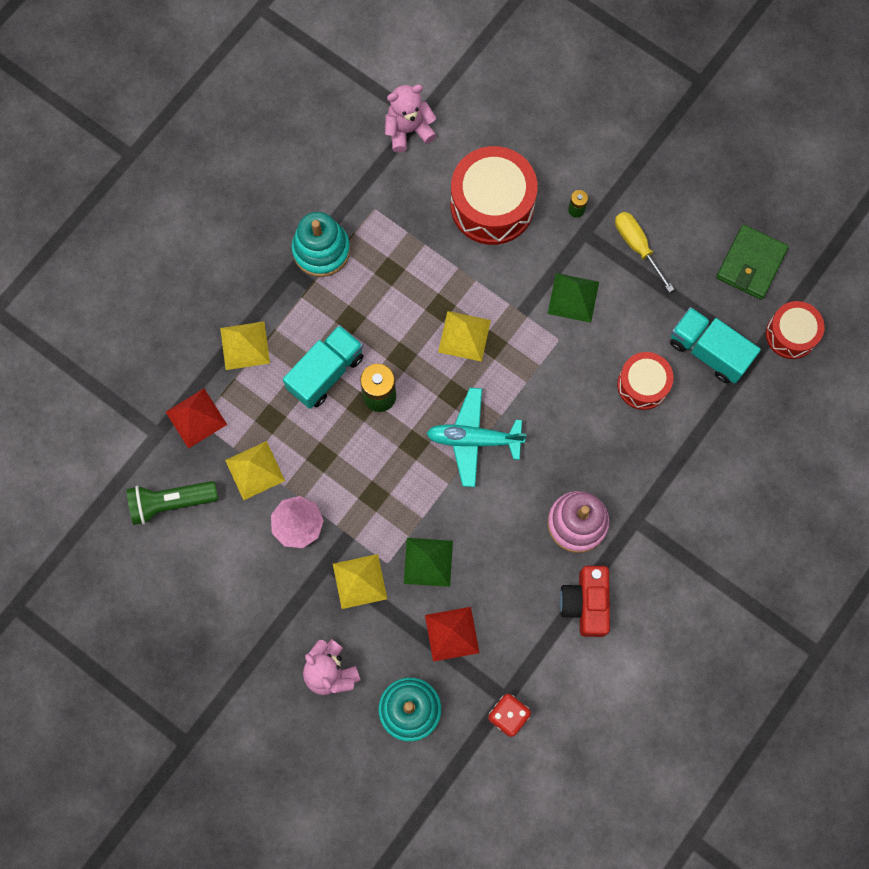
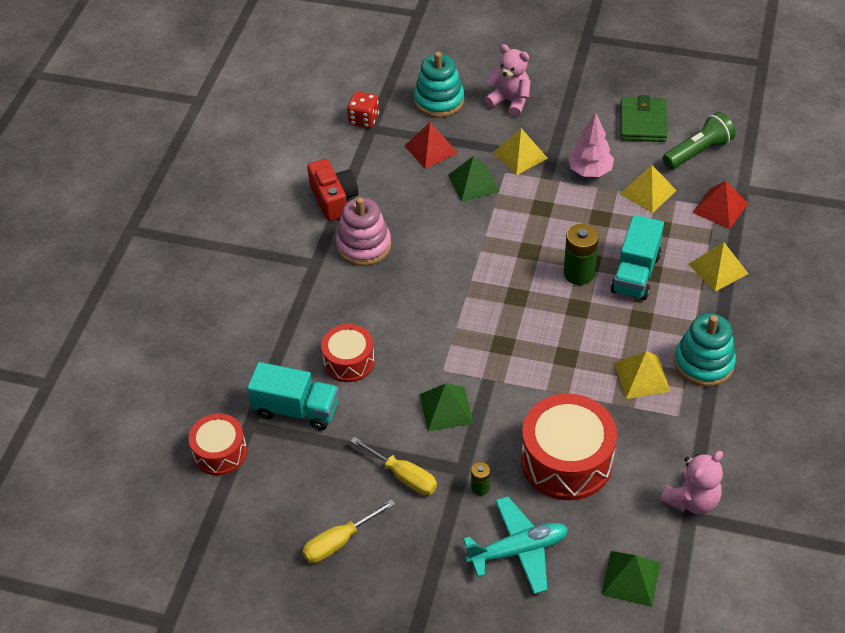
camera: 160 degrees right, 25 degrees down
turquoise plane [426,388,527,487] -> turquoise plane moved to [463,496,568,594]
yellow pyramid [438,311,491,362] -> yellow pyramid moved to [614,351,671,399]
green wallet [716,225,789,300] -> green wallet moved to [621,95,667,142]
none -> yellow screwdriver [302,499,395,563]
none -> green pyramid [601,551,661,607]

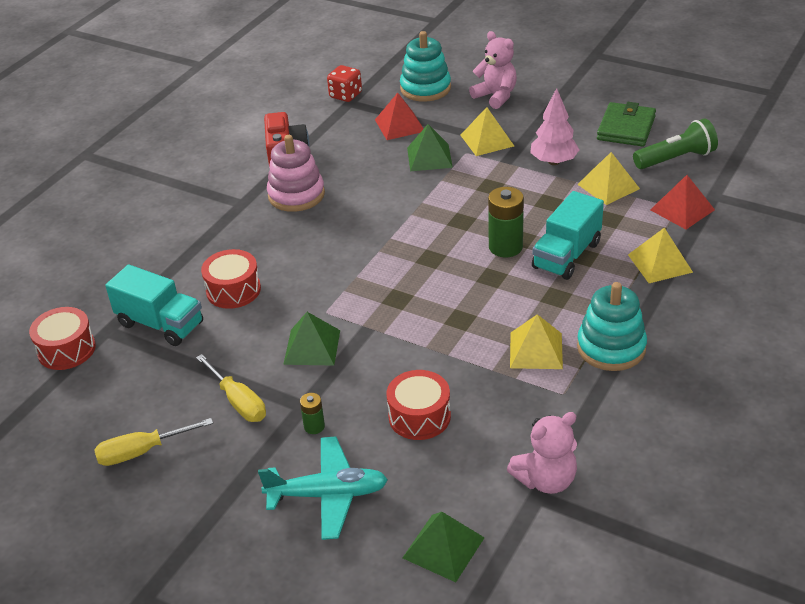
camera: 15 degrees right, 10 degrees down
red drum [521,394,617,500] -> red drum [386,370,451,440], size x0.59

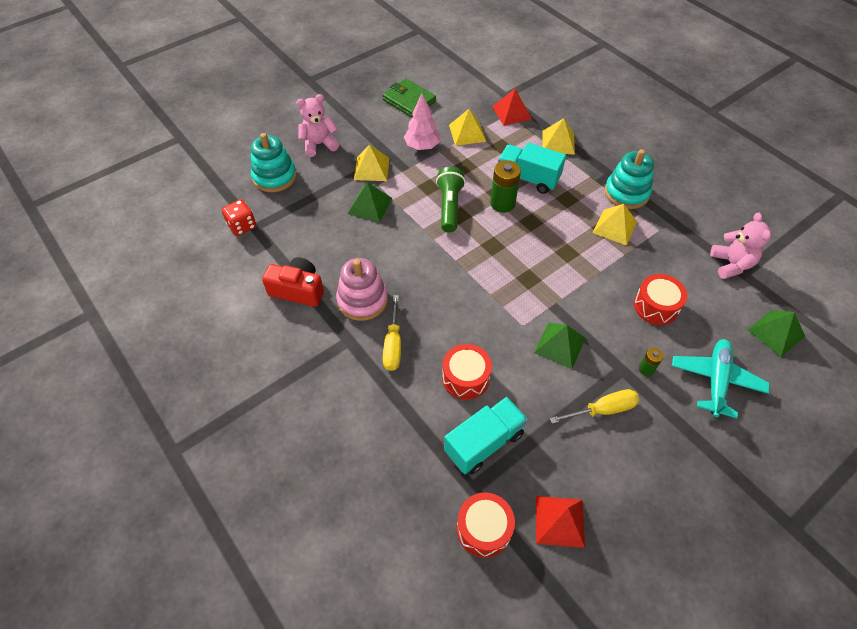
camera: 70 degrees left, 15 degrees up
yellow screwdriver [94,418,213,466] -> yellow screwdriver moved to [383,295,401,371]
red pyramid [375,93,424,140] -> red pyramid moved to [536,496,585,548]
turquoise truck [532,191,604,280] -> turquoise truck turned 150 degrees clockwise [498,143,566,194]
green flashlight [633,118,718,169] -> green flashlight moved to [436,167,465,232]

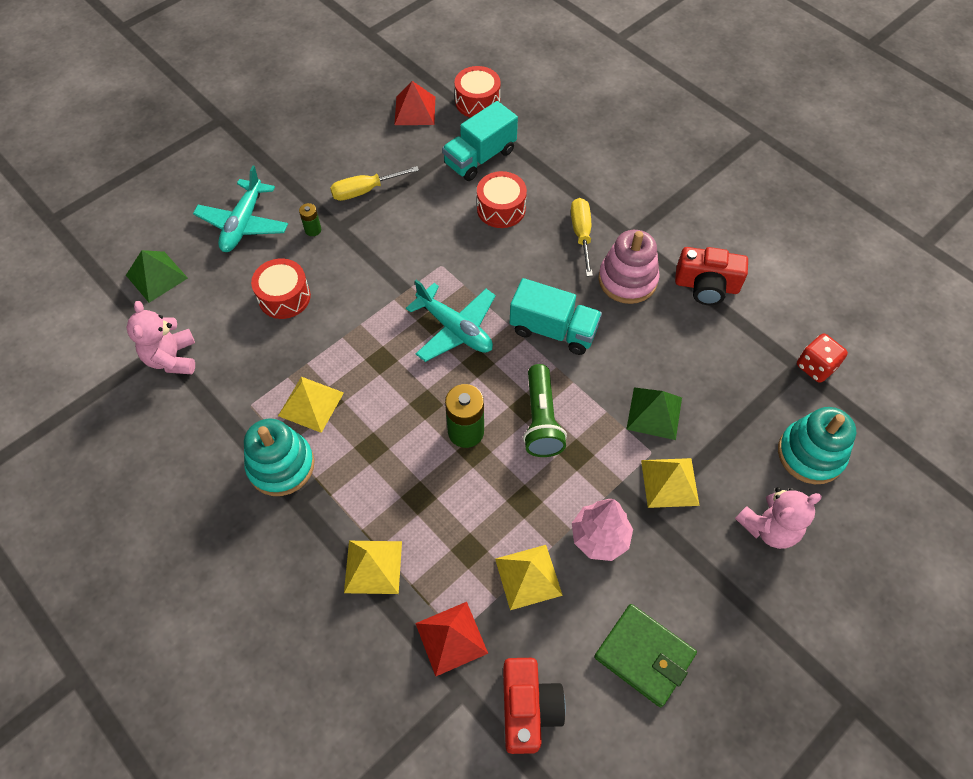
camera: 175 degrees right, 5 degrees up
turquoise truck [498,143,566,194] -> turquoise truck moved to [510,278,602,355]
green pyramid [534,323,586,369] -> none
none -> turquoise plane [406,279,496,362]
none -> red camera [503,658,566,754]

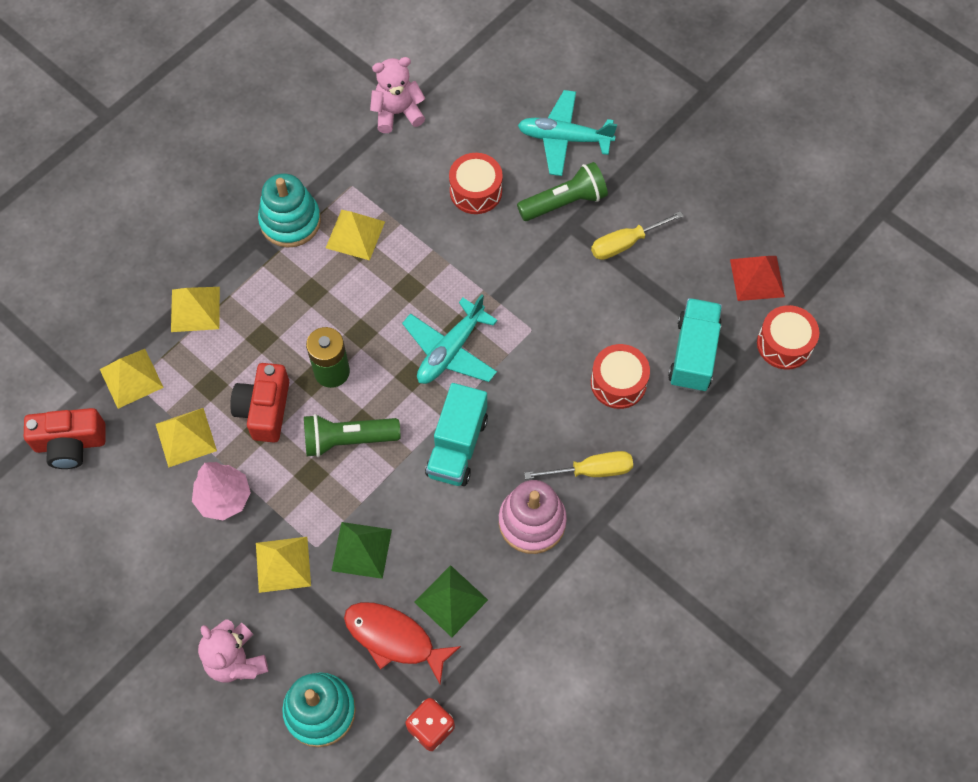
camera: 85 degrees right, 5 degrees up
green pyramid [126,250,188,303] -> green pyramid moved to [414,565,488,637]
green battery [299,203,321,236] -> green flashlight [517,162,608,221]
yellow screwdriver [330,166,419,201] -> yellow screwdriver turned 90 degrees counterclockwise [591,211,683,260]
red pyramid [415,602,488,676] -> yellow pyramid [100,349,164,409]
turquoise truck [442,101,518,181] -> turquoise truck turned 60 degrees clockwise [668,298,722,392]
green wallet [594,604,697,707] -> none
red camera [675,247,748,305] -> red camera moved to [230,363,289,443]
none -> red fish [344,602,461,684]

